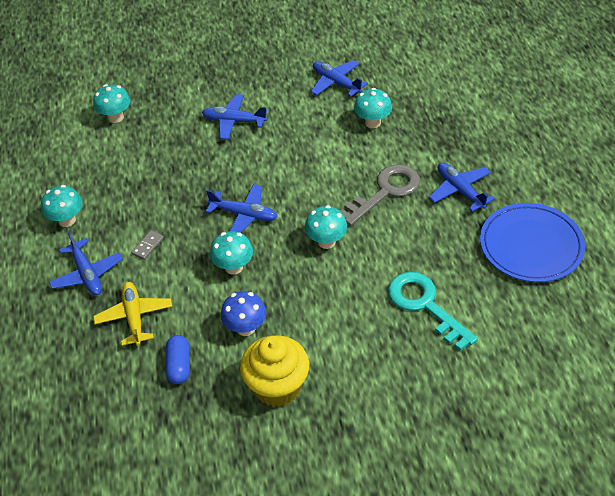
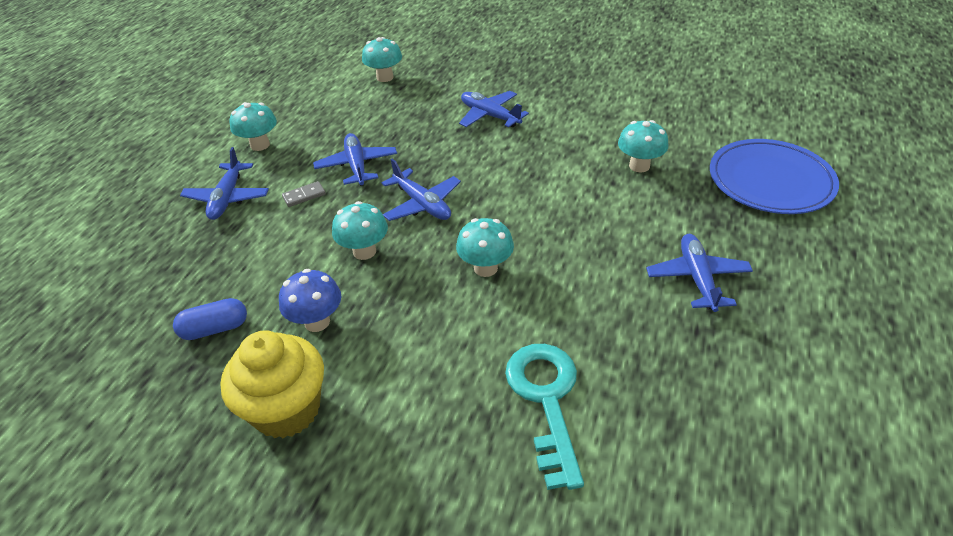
camera: 30 degrees right, 5 degrees down
yellow plane [93,282,172,346] -> none
blue capsule [166,335,190,384] -> blue capsule turned 45 degrees clockwise [173,298,247,340]
blue plane [311,60,368,97] -> blue plane moved to [313,133,397,186]
grey key [341,164,420,226] -> none
blue plate [480,203,585,282] -> blue plate moved to [710,139,839,214]

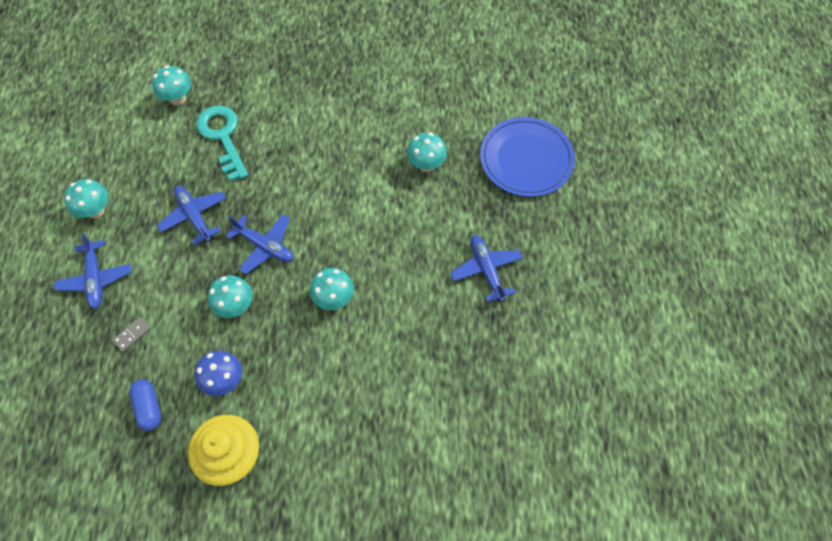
camera: 20 degrees left, 20 degrees up
blue capsule [173,298,247,340] -> blue capsule turned 75 degrees counterclockwise [129,379,161,431]
grey domino [282,181,326,207] -> grey domino moved to [112,317,151,352]
blue plane [459,91,529,128] -> none
turquoise key [505,344,584,490] -> turquoise key moved to [196,106,248,182]

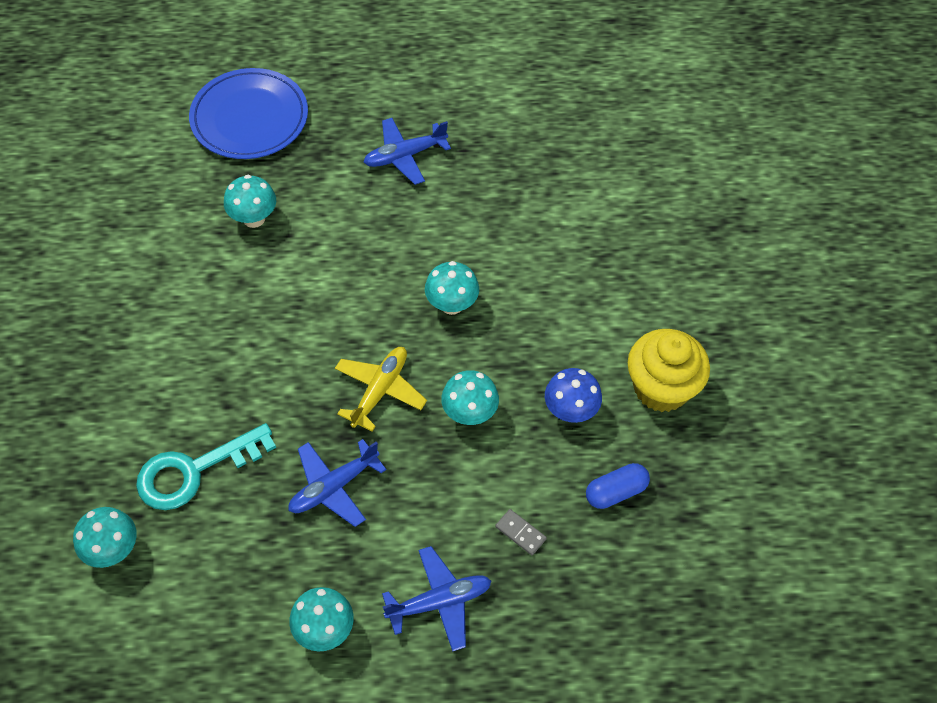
camera: 95 degrees left, 5 degrees down
blue plane [226,214,293,274] -> yellow plane [335,347,427,432]

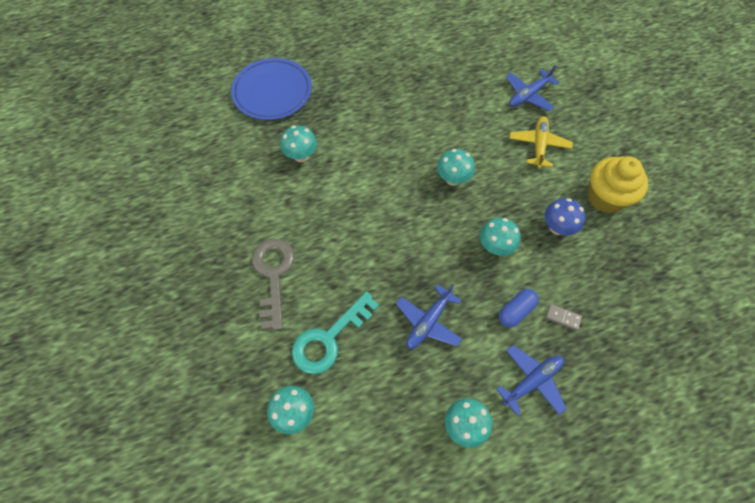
camera: 15 degrees left, 5 degrees up
yellow plane [335,347,427,432] -> yellow plane moved to [510,116,573,168]
blue plane [364,118,451,185] -> blue plane moved to [506,65,559,111]
blue capsule [586,463,650,509] -> blue capsule moved to [499,289,539,327]
none -> grey key [252,239,294,330]

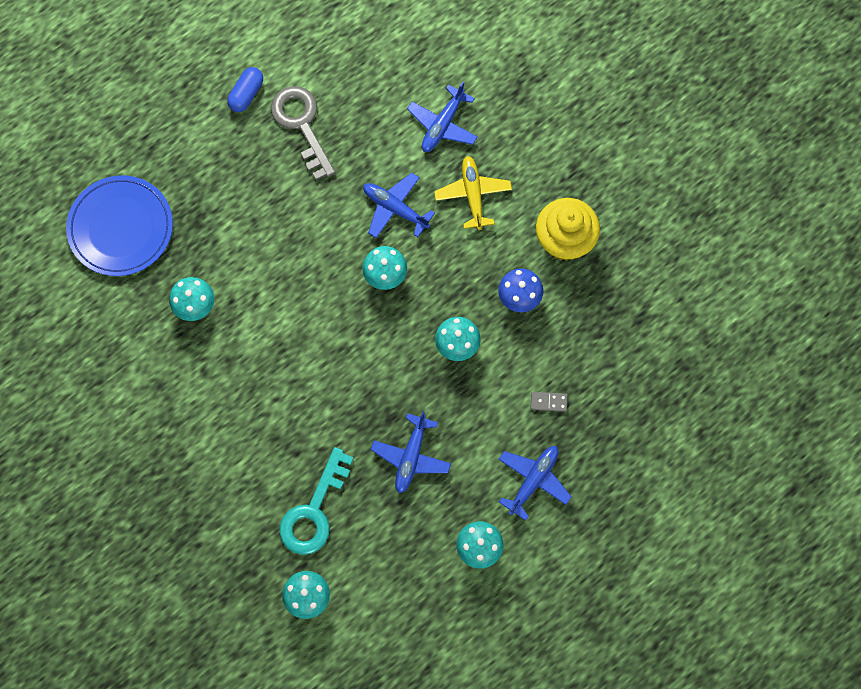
camera: 20 degrees left, 10 degrees up
grey key [252,239,294,330] -> grey key moved to [271,86,336,181]
blue capsule [499,289,539,327] -> blue capsule moved to [227,67,263,112]
none -> blue plane [363,173,435,238]

